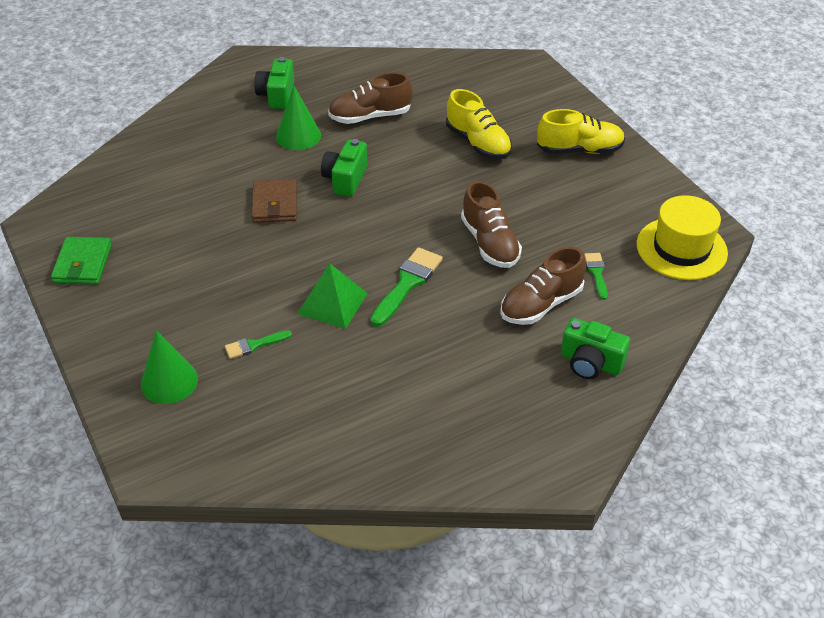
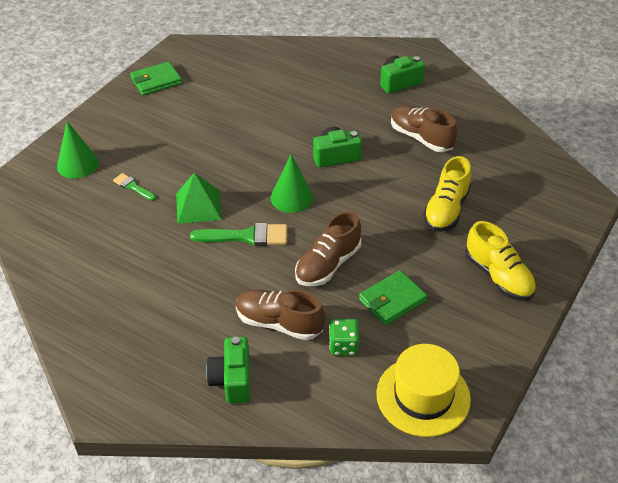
camera: 60 degrees right, 0 degrees up
brown wallet [252,179,297,223] -> none
green cone [276,86,321,150] -> green cone moved to [271,154,313,213]
green brush [584,253,608,300] -> green dice [329,319,359,356]
none -> green wallet [359,270,428,326]

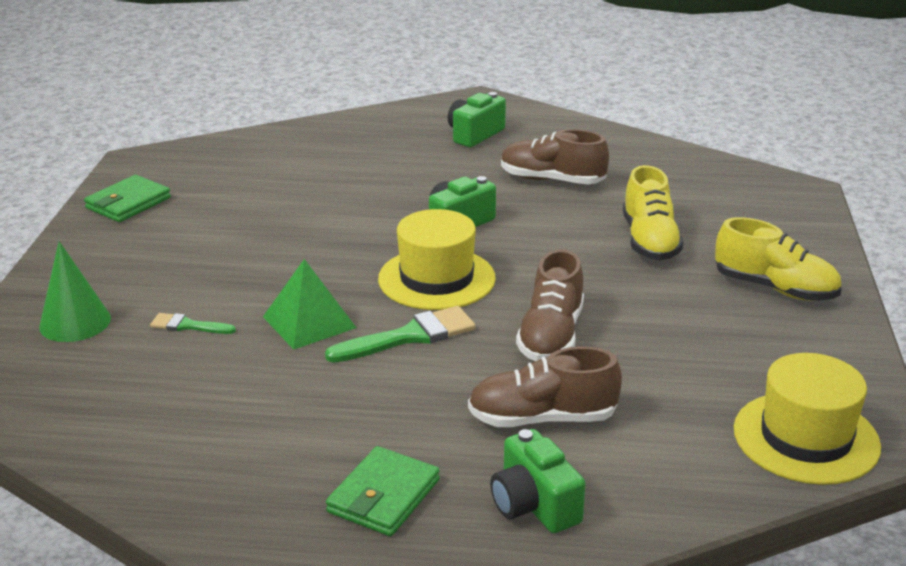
camera: 25 degrees left, 15 degrees down
green cone [271,154,313,213] -> yellow hat [378,209,496,310]
green dice [329,319,359,356] -> none
green wallet [359,270,428,326] -> green wallet moved to [326,446,440,536]

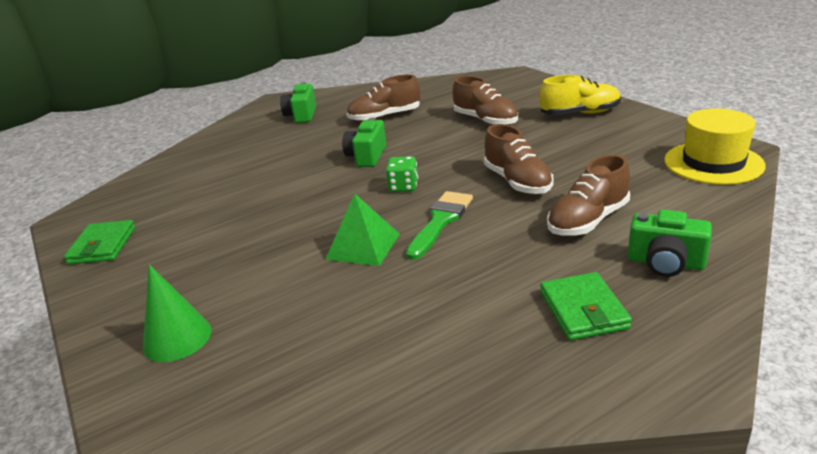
camera: 35 degrees left, 0 degrees up
green brush [150,313,236,334] -> none
yellow hat [378,209,496,310] -> green dice [386,156,418,192]
yellow shoe [623,165,684,261] -> brown shoe [453,76,518,125]

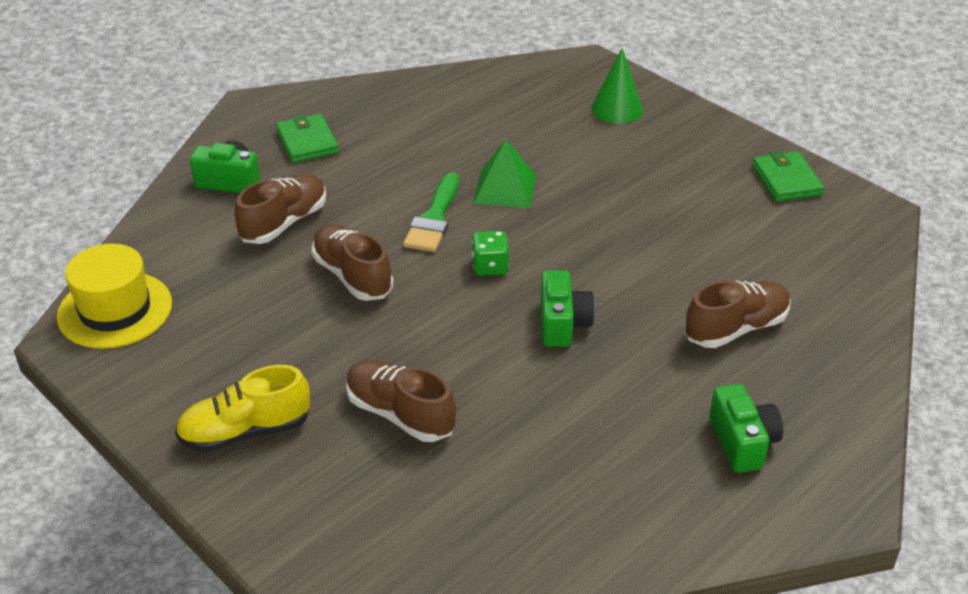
camera: 165 degrees right, 10 degrees up
brown shoe [347,74,420,122] -> brown shoe moved to [685,280,791,348]

